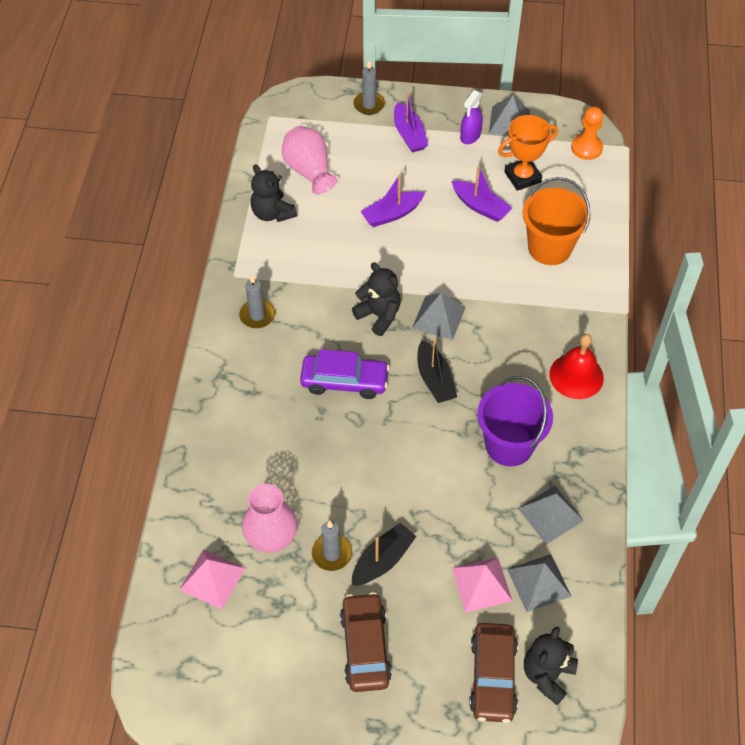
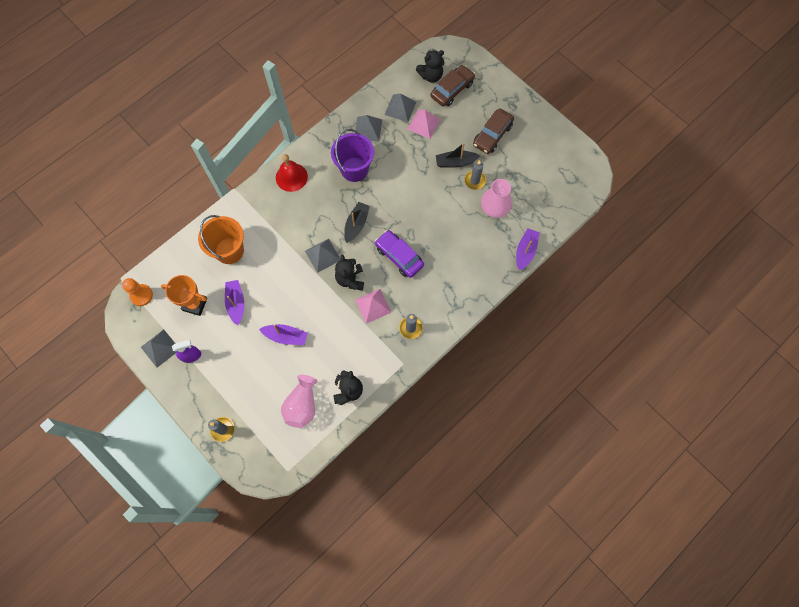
camera: 140 degrees left, 15 degrees up
pink pyramid [179,549,245,609] -> pink pyramid moved to [355,289,392,324]
purple boat [394,91,428,153] -> purple boat moved to [516,228,540,271]

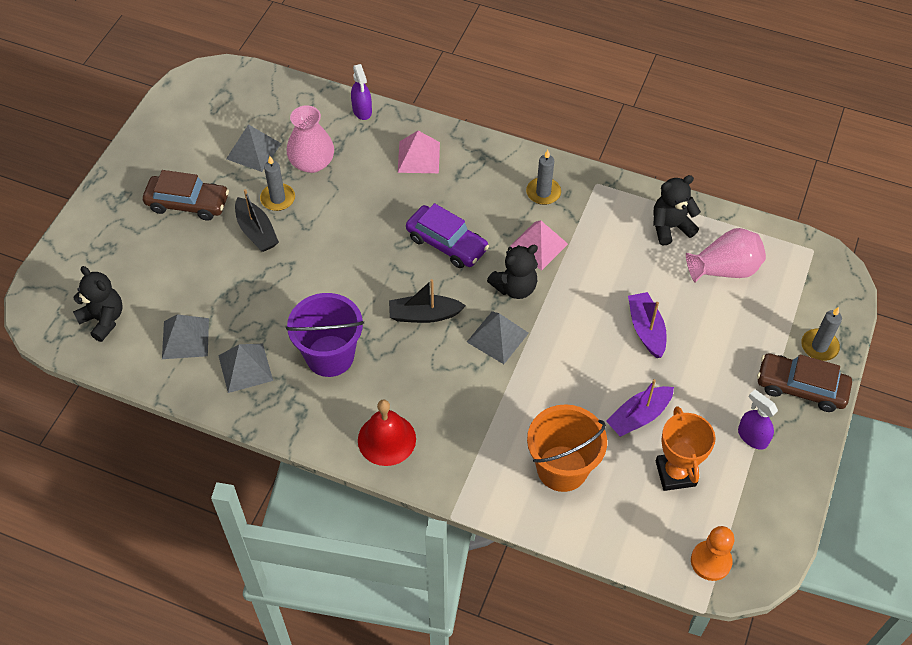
camera: 115 degrees left, 15 degrees down
grey pyramid [141,329,177,368] -> grey pyramid moved to [226,124,281,172]
purple car [375,230,424,278] -> purple car turned 75 degrees counterclockwise [406,203,489,268]
pink pyramid [407,110,441,139] -> pink pyramid moved to [398,131,440,173]
brown car [431,65,475,106] -> brown car moved to [757,353,852,412]
purple boat [516,228,540,271] -> purple spray bottle [351,64,372,120]

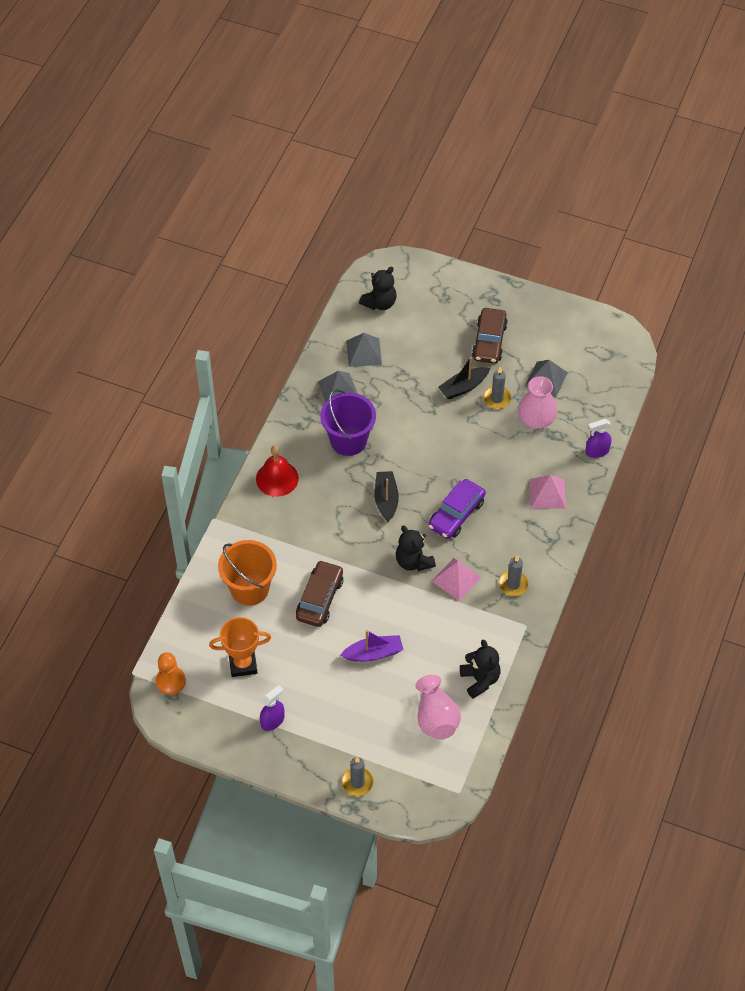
camera: 90 degrees right, 0 degrees up
grey pyramid [467,311,529,364] -> none
purple boat [606,379,674,437] -> none
brown car [757,353,852,412] -> brown car moved to [296,560,343,627]

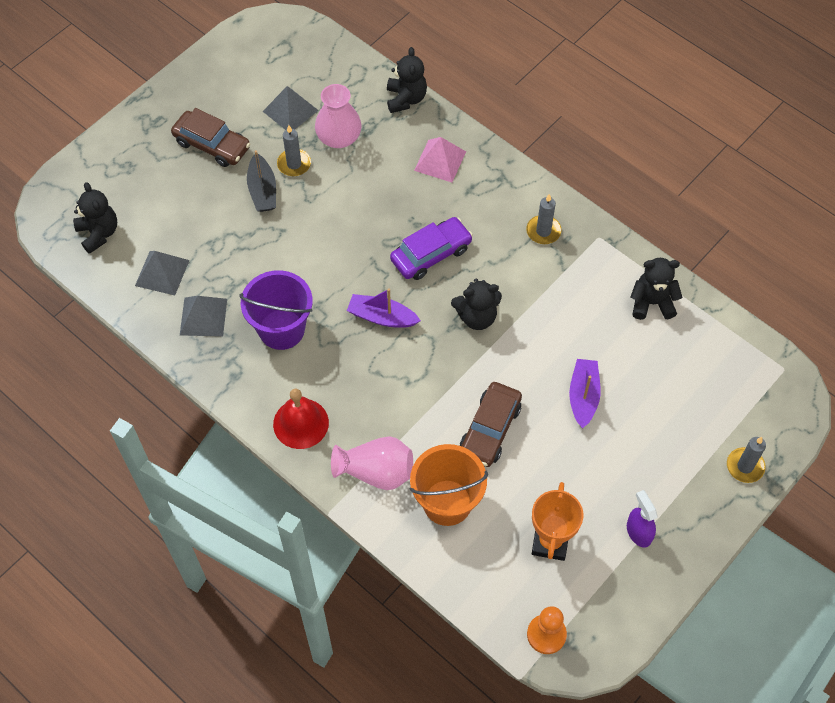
camera: 70 degrees left, 5 degrees up
brown car [296,560,343,627] -> brown car turned 105 degrees counterclockwise [460,382,522,467]
black boat [374,471,399,522] -> purple boat [347,288,421,328]
pink vase [415,675,461,740] -> pink vase moved to [331,436,413,490]
purple car [428,479,486,539] -> purple car turned 90 degrees counterclockwise [390,217,473,280]
pink pyramid [432,558,482,601] -> none
purple spray bottle [585,419,611,458] -> black teddy bear [387,47,427,113]

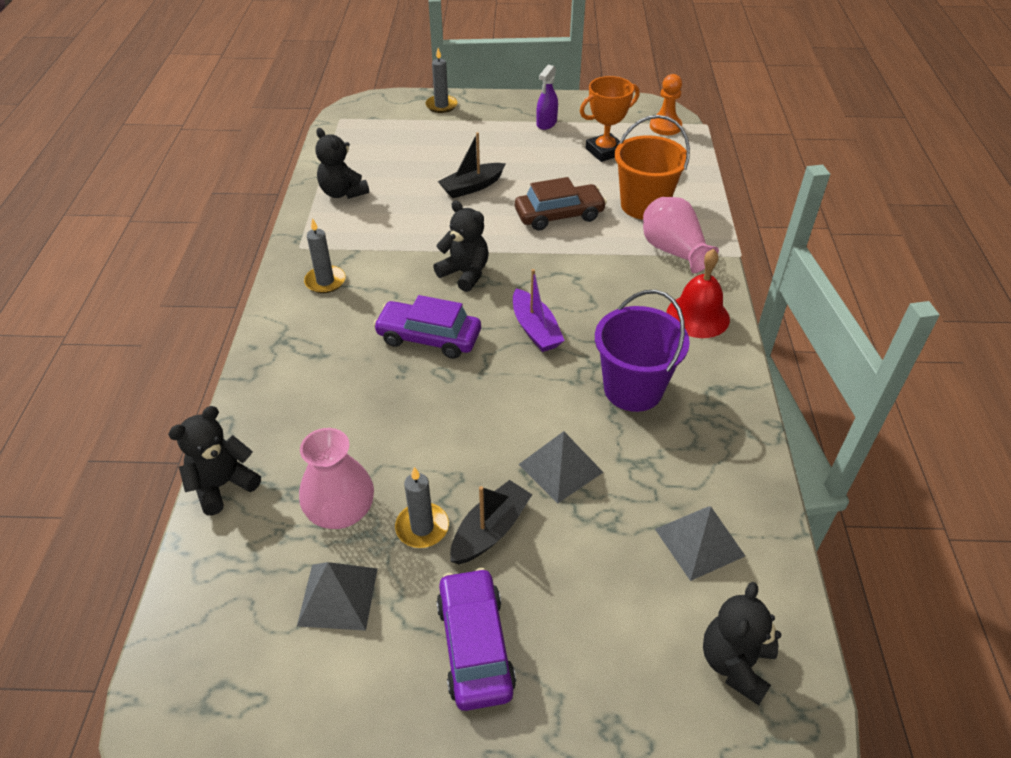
camera: 130 degrees left, 15 degrees down
brown car [171,108,250,167] -> purple car [436,568,516,711]
grey pyramid [180,296,227,337] -> grey pyramid moved to [519,431,603,503]
pink pyramid [414,137,466,182] -> none
purple boat [569,359,601,428] -> black boat [438,132,506,198]

